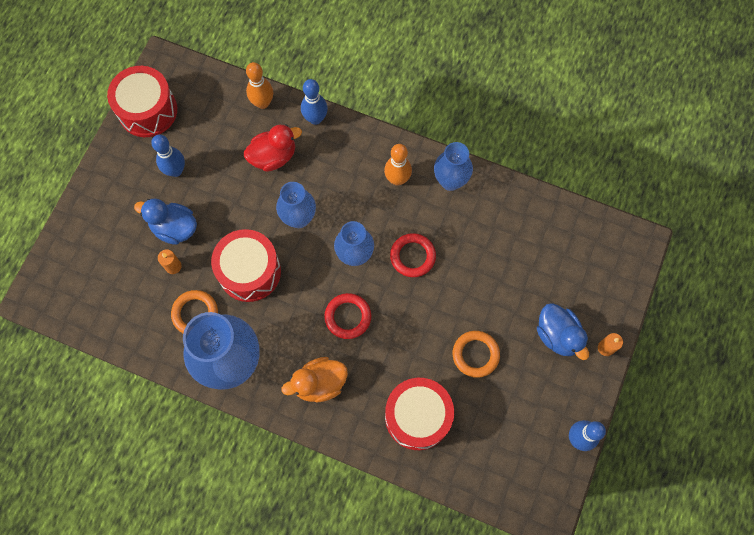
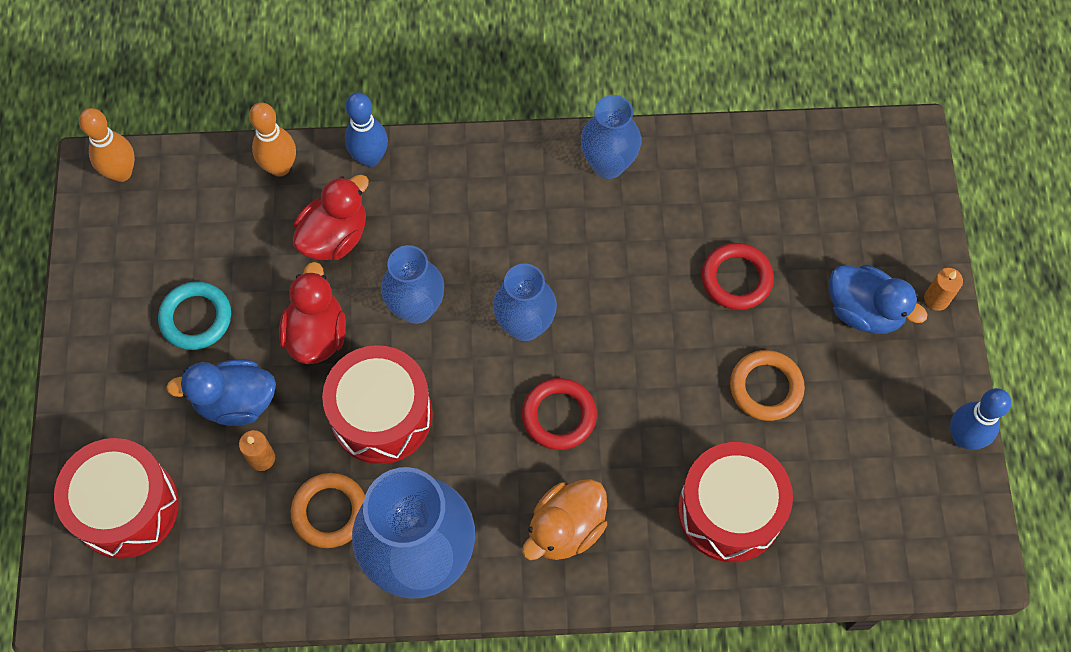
camera: 25 degrees left, 5 degrees down
red drum [107,66,177,137] -> red drum moved to [54,438,179,559]
blue bowling pin [151,135,185,177] -> turquoise ring [158,281,231,350]
orange bowling pin [384,144,412,186] -> orange bowling pin moved to [79,108,135,182]
red ring [390,233,436,277] -> red ring moved to [702,243,774,310]
none -> red duck [279,262,346,364]

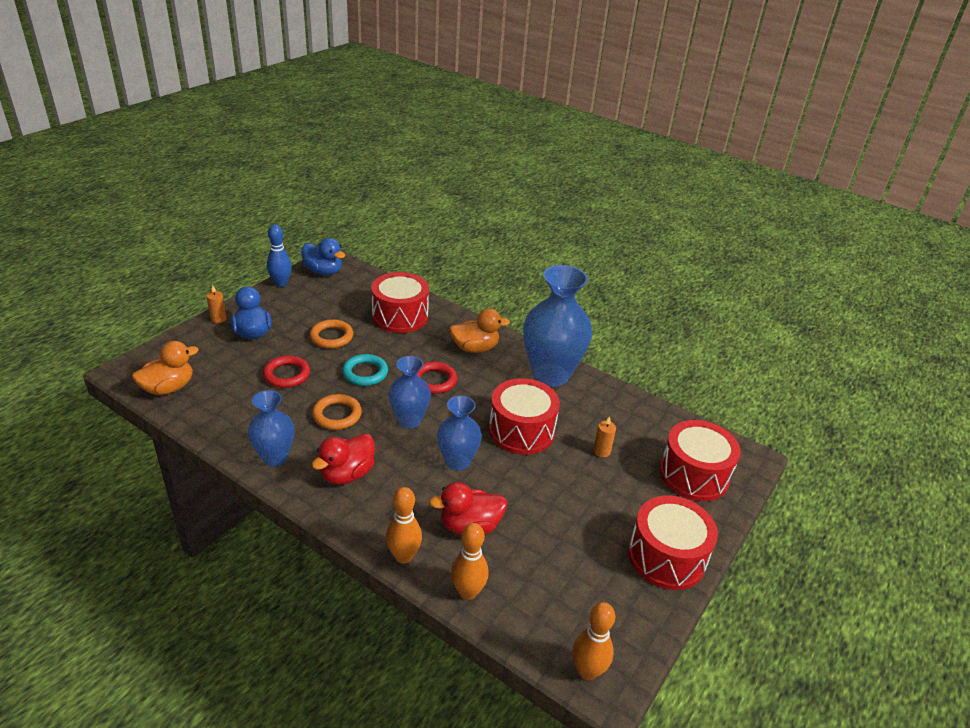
camera: 145 degrees left, 30 degrees down
turquoise ring [158,281,231,350] -> turquoise ring moved to [342,354,388,386]
blue duck [166,359,276,426] -> blue duck moved to [302,238,346,275]
red duck [279,262,346,364] -> red duck moved to [312,434,375,485]
orange ring [291,473,365,548] -> orange ring moved to [312,394,362,430]
blue bowling pin [345,92,388,167] -> orange bowling pin [386,487,422,564]
none -> orange duck [132,341,199,395]
none -> red drum [628,495,718,590]

